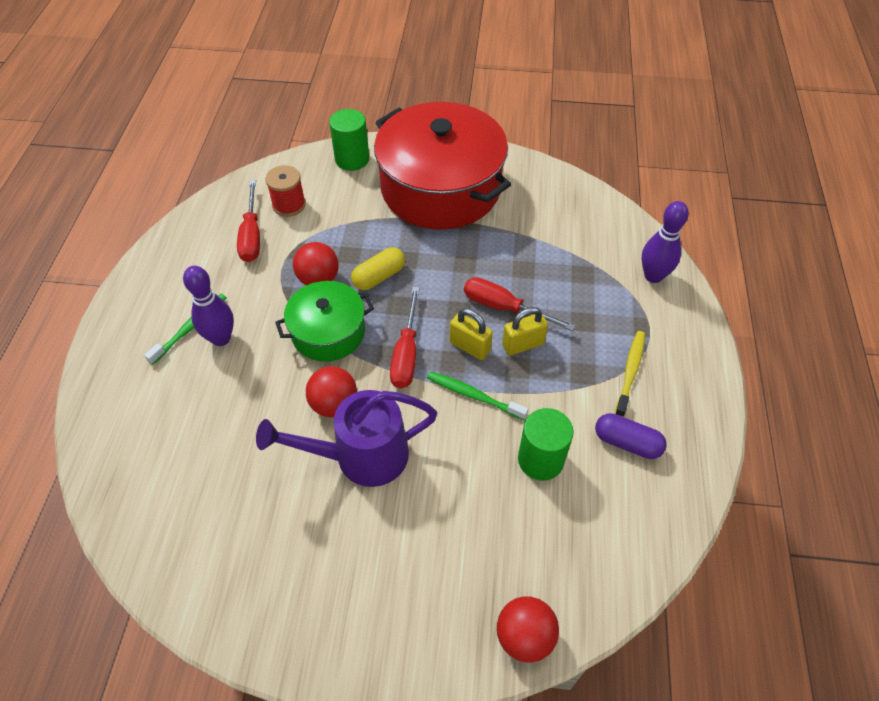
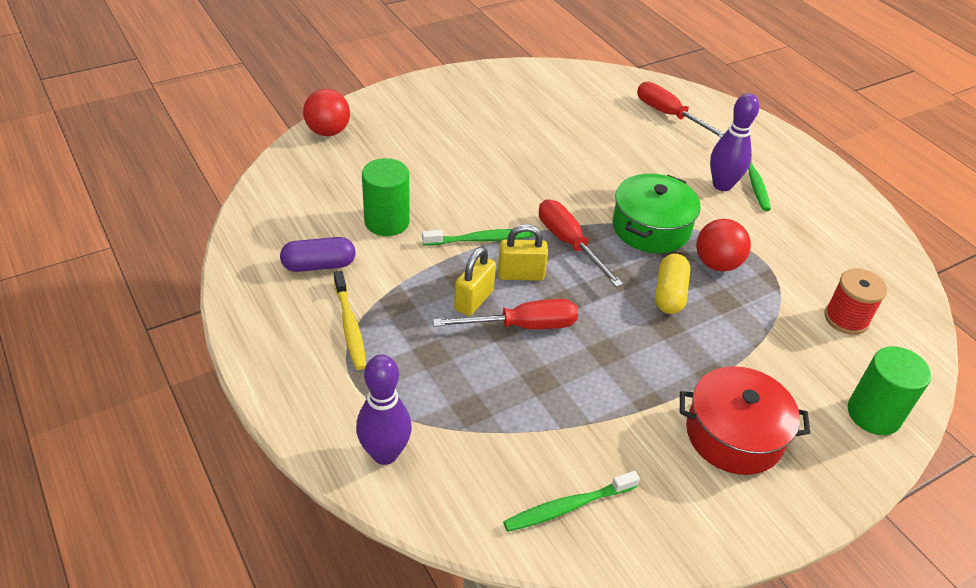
camera: 140 degrees right, 10 degrees down
red screwdriver [237,180,260,262] -> red screwdriver moved to [637,82,724,137]
purple watering can [256,390,437,487] -> none
red ball [306,366,357,417] -> none
red pot [374,102,511,230] -> red pot [680,366,810,475], size x0.53
none -> green toothbrush [503,471,640,532]

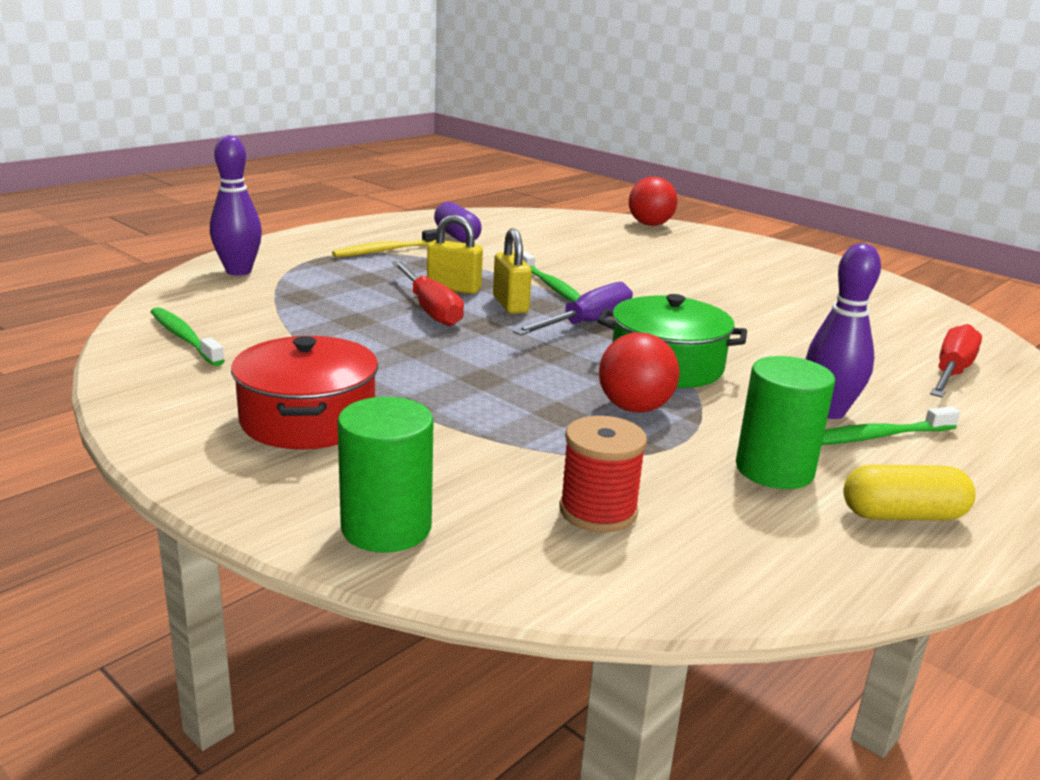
camera: 75 degrees right, 20 degrees down
green cylinder [362,158,410,236] -> green cylinder moved to [736,356,835,489]
red screwdriver [539,200,623,287] -> purple screwdriver [513,282,633,336]
yellow capsule [655,254,690,314] -> yellow capsule moved to [843,464,975,520]

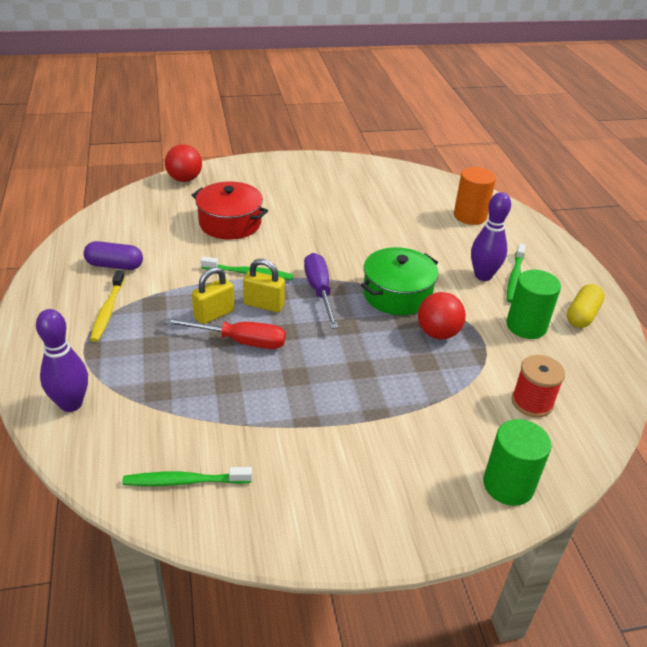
camera: 55 degrees left, 15 degrees up
red pot [231,336,378,449] -> red pot moved to [192,181,268,240]
red screwdriver [930,324,982,397] -> orange cylinder [454,167,496,225]

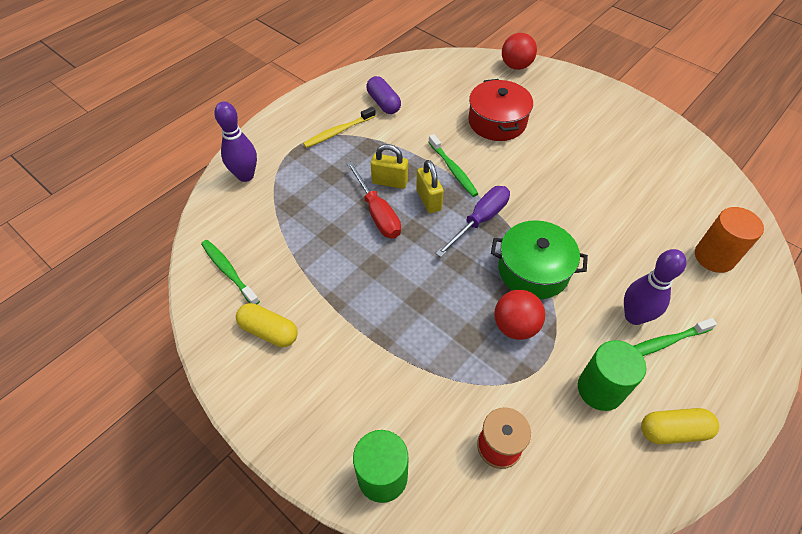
camera: 55 degrees right, 15 degrees up
none -> yellow capsule [236,303,298,347]

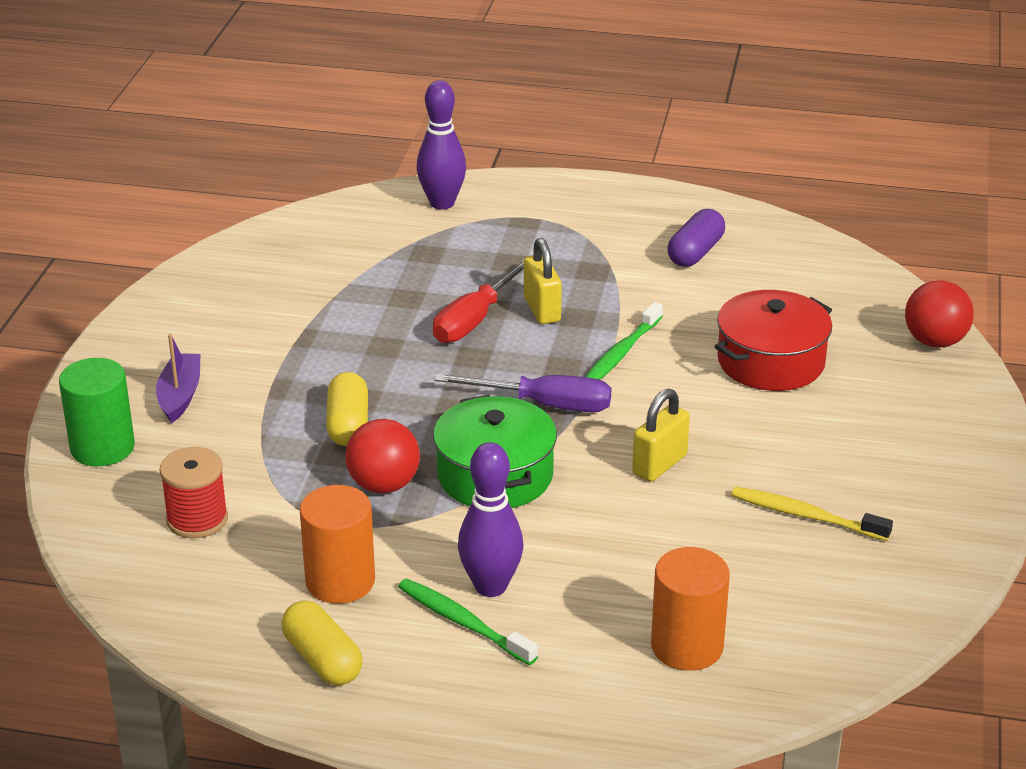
camera: 60 degrees right, 20 degrees down
green toothbrush [201,240,260,304] -> none
yellow capsule [236,303,298,347] -> yellow capsule moved to [326,372,368,446]
yellow toothbrush [303,107,376,148] -> yellow toothbrush moved to [731,487,893,541]
yellow padlock [416,160,444,213] -> yellow padlock moved to [632,389,690,482]
green cylinder [578,340,646,411] -> orange cylinder [300,485,375,604]
none -> purple boat [156,334,201,423]

